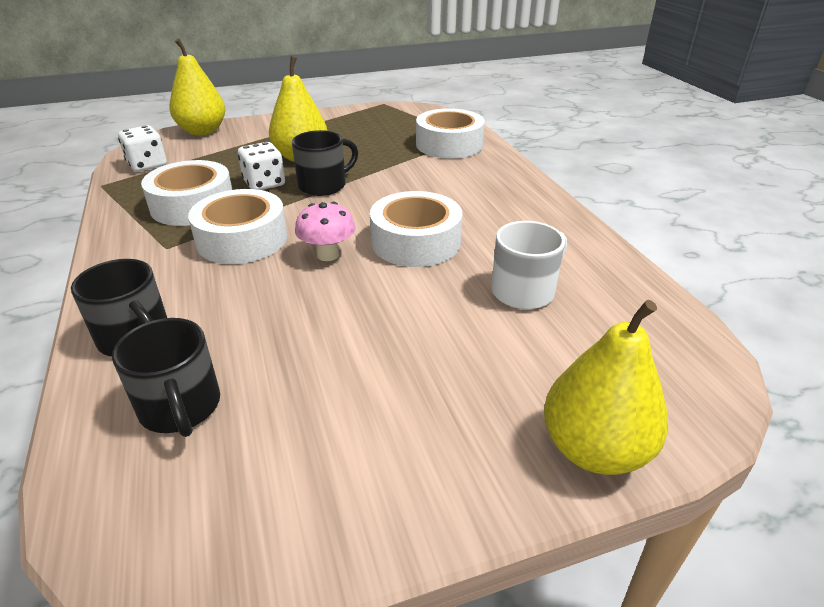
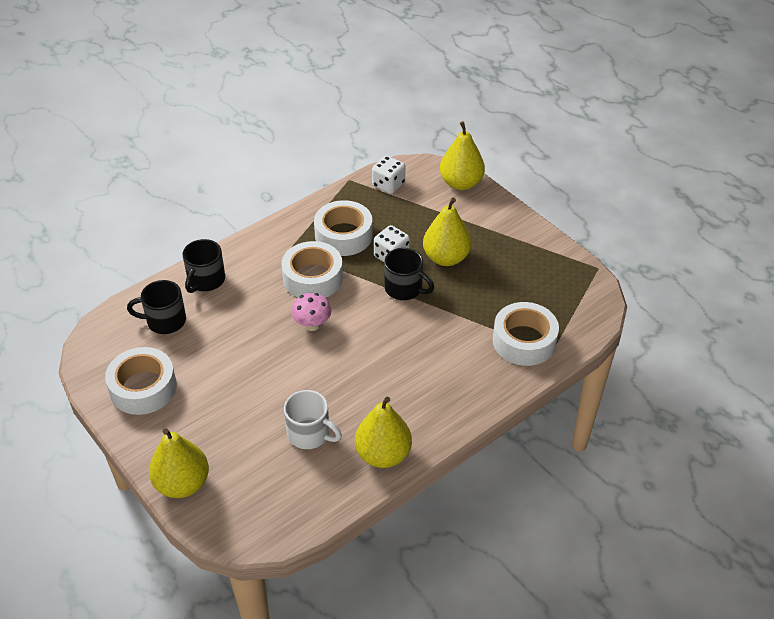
camera: 70 degrees right, 10 degrees up
black mug [112,318,220,437] -> black mug turned 45 degrees clockwise [127,280,186,334]
white tape [370,191,463,267] -> white tape moved to [105,347,177,415]
none -> yellow pear [355,397,412,468]

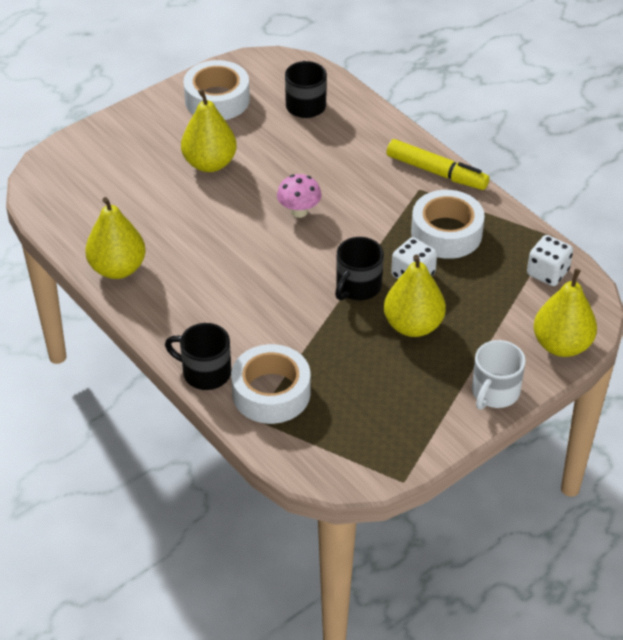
camera: 90 degrees right, 0 degrees up
yellow pear [149,428,209,498] -> yellow pear moved to [181,89,237,172]
black mug [183,239,225,293] -> black mug moved to [165,323,231,390]
white tape [281,241,343,298] -> none
white mug [284,390,342,449] -> white mug moved to [472,340,526,410]
none -> yellow marker [386,139,489,190]

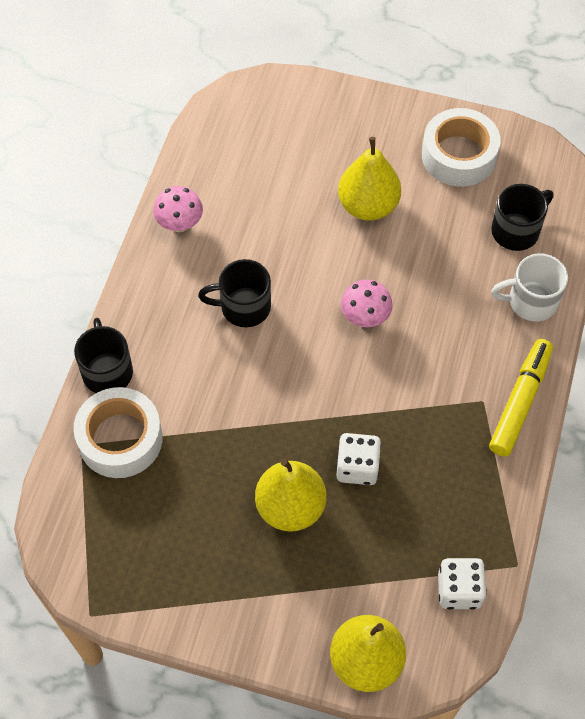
camera: 55 degrees right, 15 degrees up
yellow pear [85,197,146,279] -> pink mushroom [153,186,203,232]
black mug [335,237,384,300] -> black mug moved to [198,259,271,327]
yellow marker [386,139,489,190] -> yellow marker turned 150 degrees counterclockwise [489,339,553,457]
white tape [411,190,485,259] -> none
white mug [472,340,526,410] -> white mug moved to [491,253,568,321]

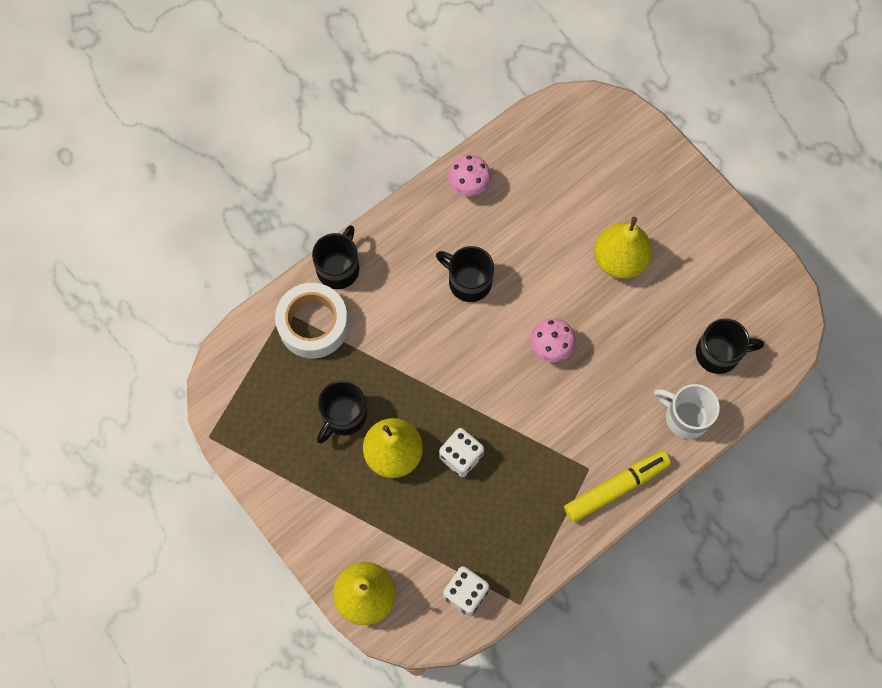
camera: 35 degrees right, 10 degrees up
white tape [422,108,501,187] -> none
none -> black mug [317,380,367,443]

